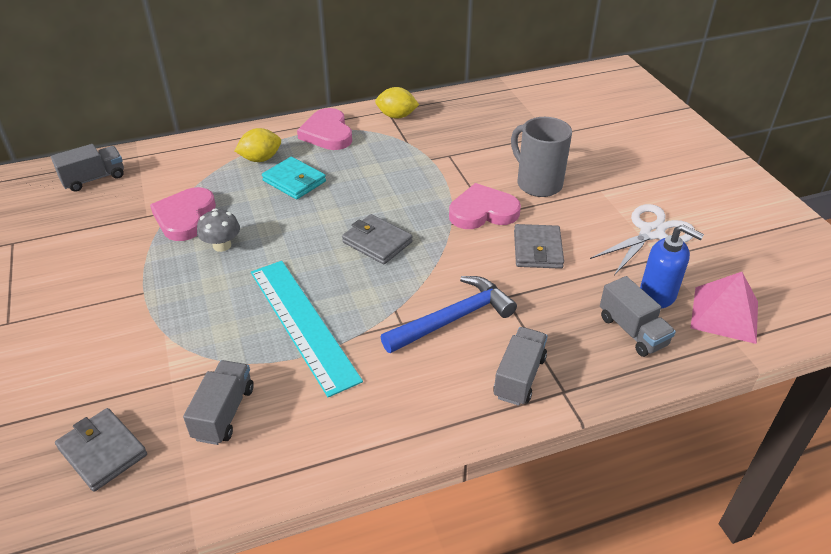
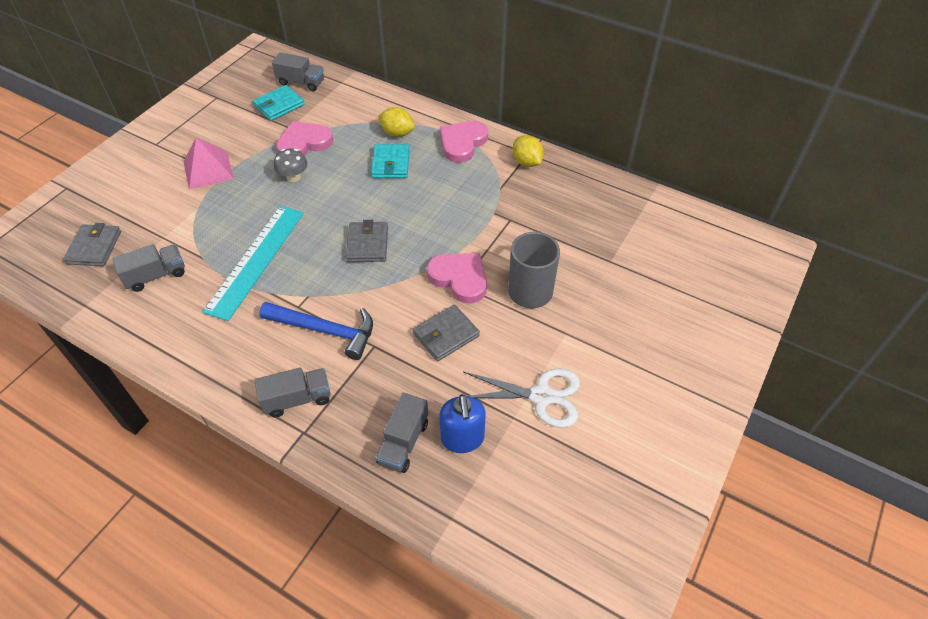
camera: 50 degrees right, 10 degrees up
pink pyramid [691,272,758,344] -> pink pyramid moved to [184,137,234,190]
none -> turquoise wallet [253,85,305,121]

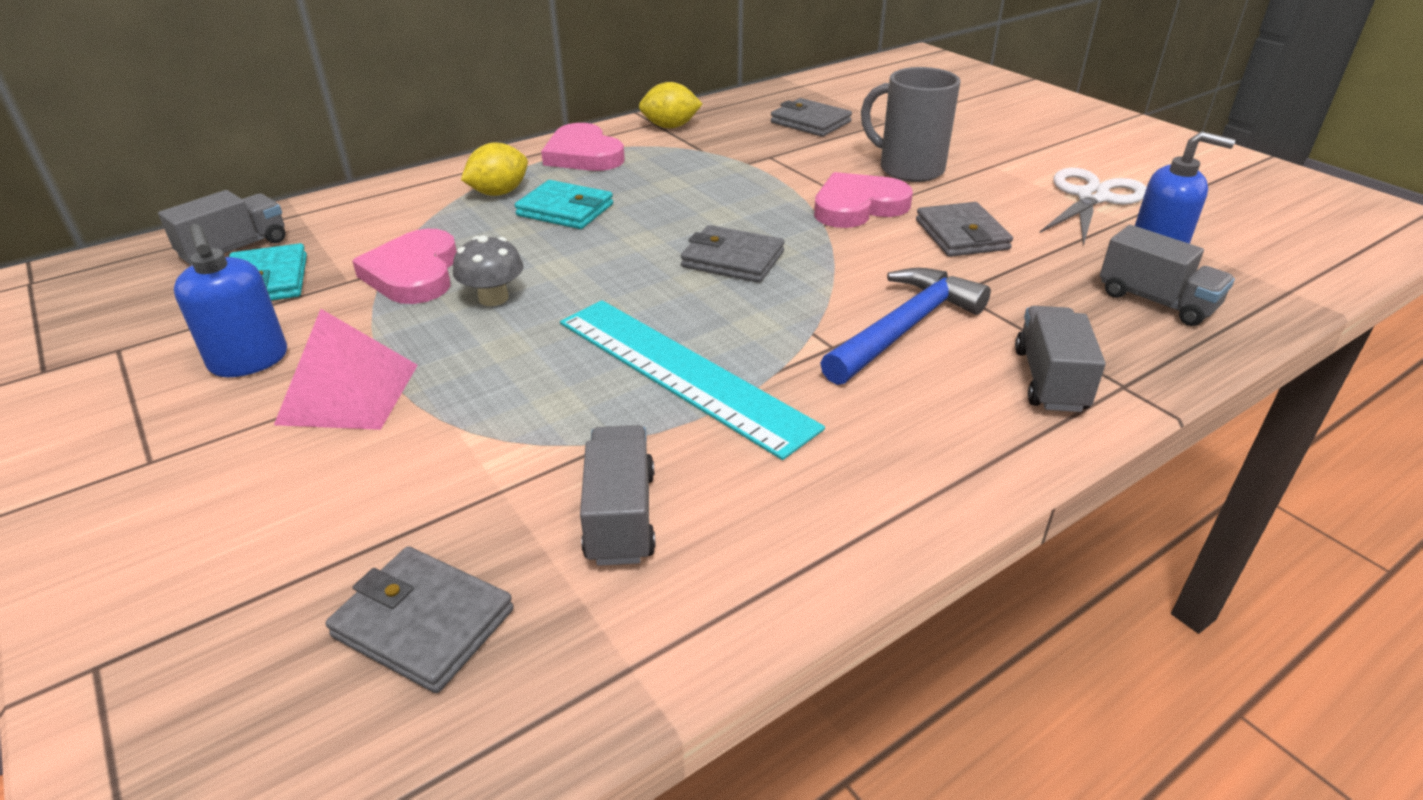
camera: 65 degrees left, 15 degrees down
none -> blue soap dispenser [174,224,287,377]
none -> grey wallet [771,98,852,137]

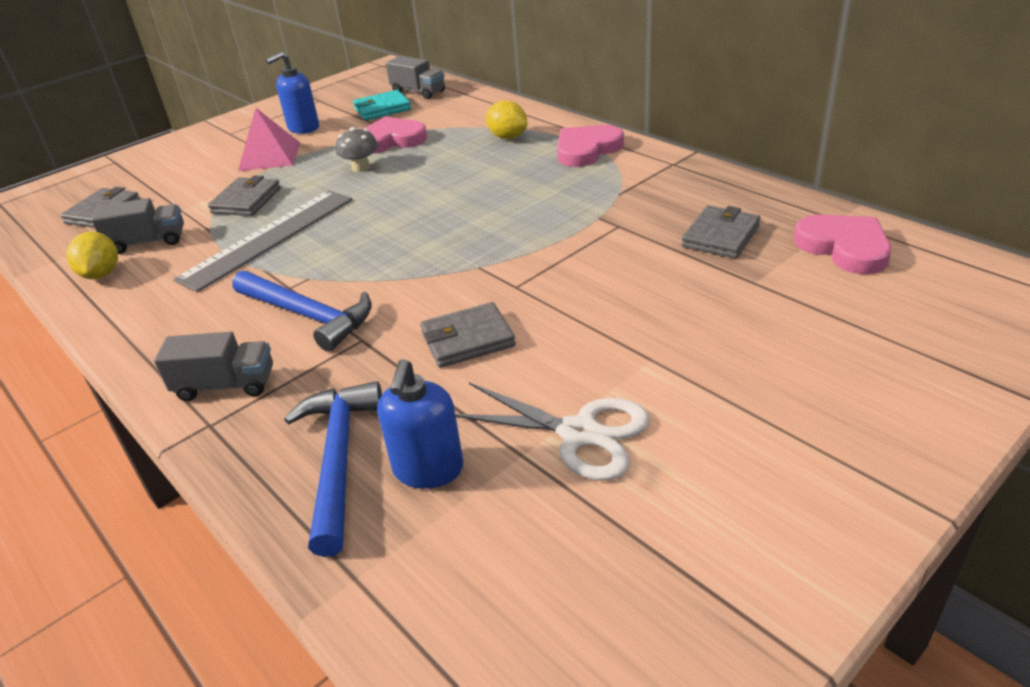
camera: 85 degrees right, 0 degrees up
turquoise wallet [515,180,613,229] -> none
turquoise ruler [560,300,825,460] -> grey ruler [173,190,353,292]
yellow lemon [639,82,702,128] -> yellow lemon moved to [66,231,118,279]
grey wallet [681,225,785,283] -> grey wallet moved to [208,175,281,216]
pink heart [814,172,913,228] -> pink heart moved to [793,214,891,274]
grey mug [861,67,961,182] -> none
grey truck [1100,225,1235,326] -> blue hammer [284,381,382,557]

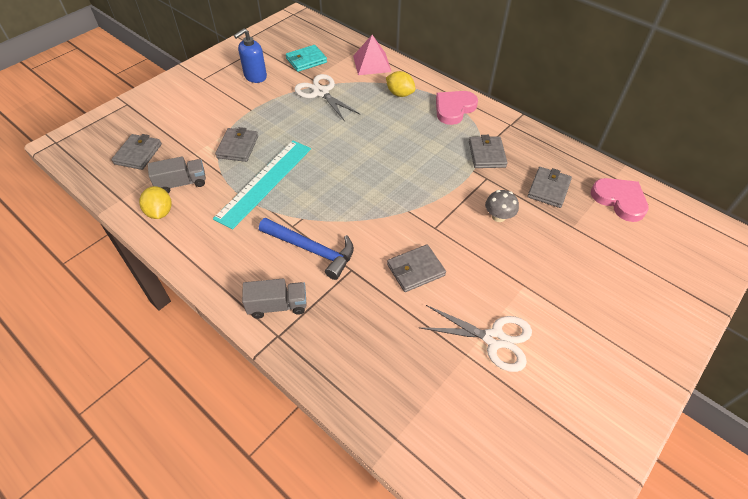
camera: 10 degrees left, 15 degrees up
grey ruler [173,190,353,292] -> turquoise ruler [213,140,311,229]
pink pyramid [238,108,300,171] -> pink pyramid moved to [353,35,391,75]
blue hammer [284,381,382,557] -> none
grey mushroom [336,127,378,172] -> grey mushroom moved to [485,190,519,222]
pink heart [363,117,427,154] -> white scissors [294,74,360,121]
blue soap dispenser [377,359,463,489] -> none
grey truck [386,56,445,99] -> none
none -> grey wallet [469,135,508,168]

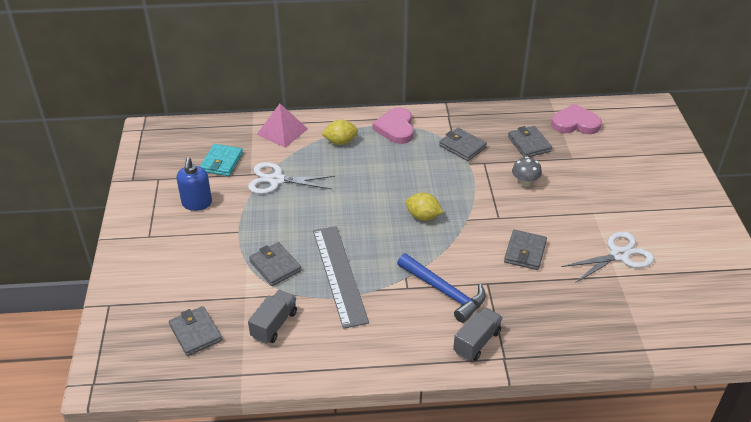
camera: 45 degrees left, 10 degrees down
yellow lemon [139,186,171,219] -> yellow lemon moved to [405,193,443,221]
turquoise ruler [213,140,311,229] -> grey ruler [313,226,369,329]
blue hammer [259,218,354,280] -> blue hammer turned 60 degrees clockwise [397,253,486,323]

